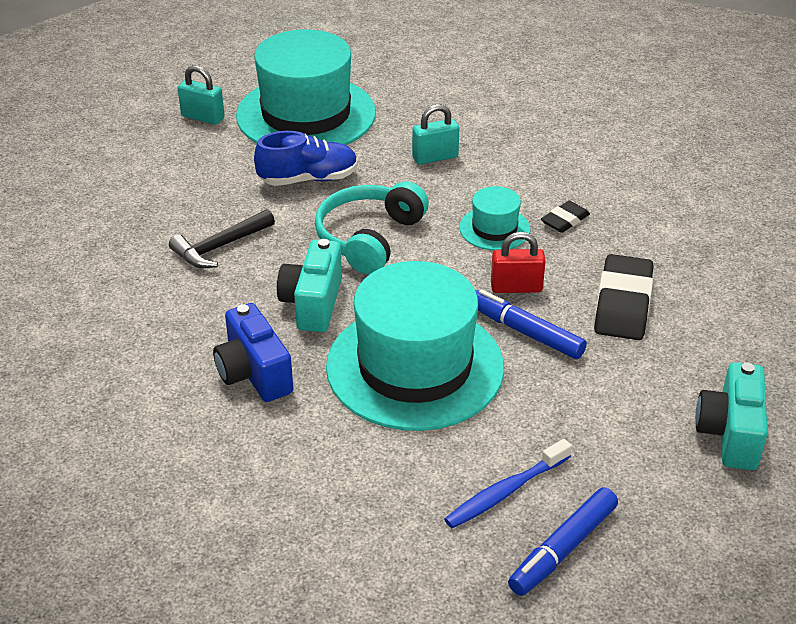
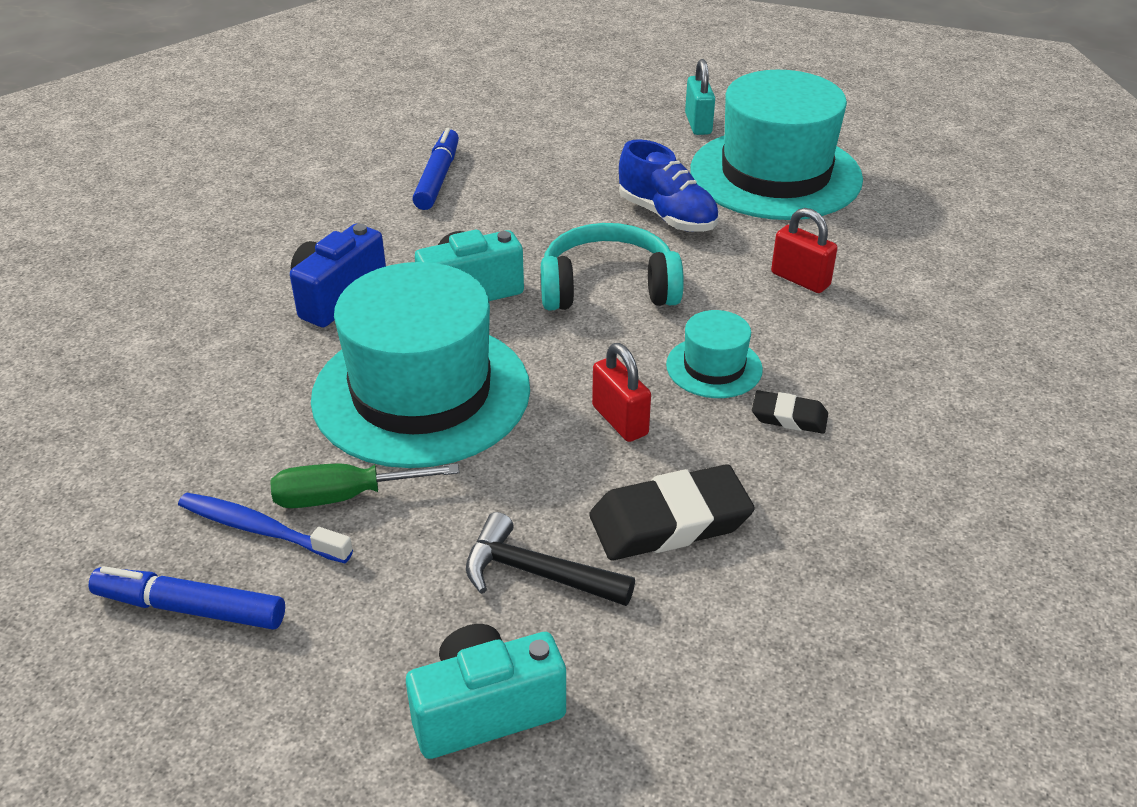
camera: 60 degrees right, 0 degrees up
black hammer [169,209,275,268] -> black hammer moved to [466,512,635,606]
turquoise padlock [412,104,459,165] -> red padlock [771,208,838,293]
blue marker [475,289,587,359] -> blue marker moved to [412,128,459,210]
none -> green screwdriver [270,463,460,508]

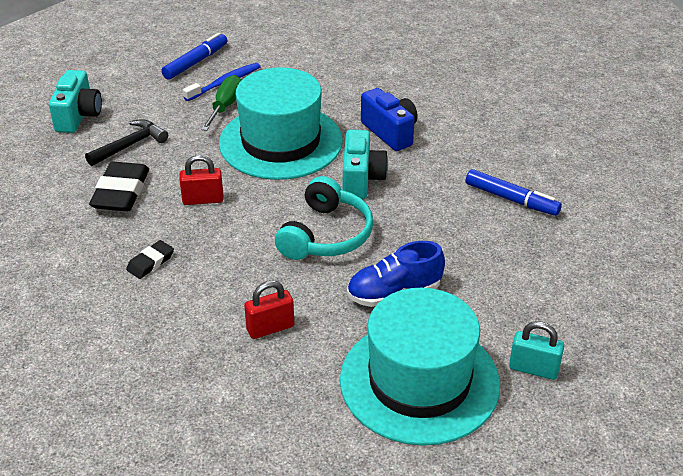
camera: 115 degrees right, 0 degrees up
turquoise hat [666,310,763,398] -> none

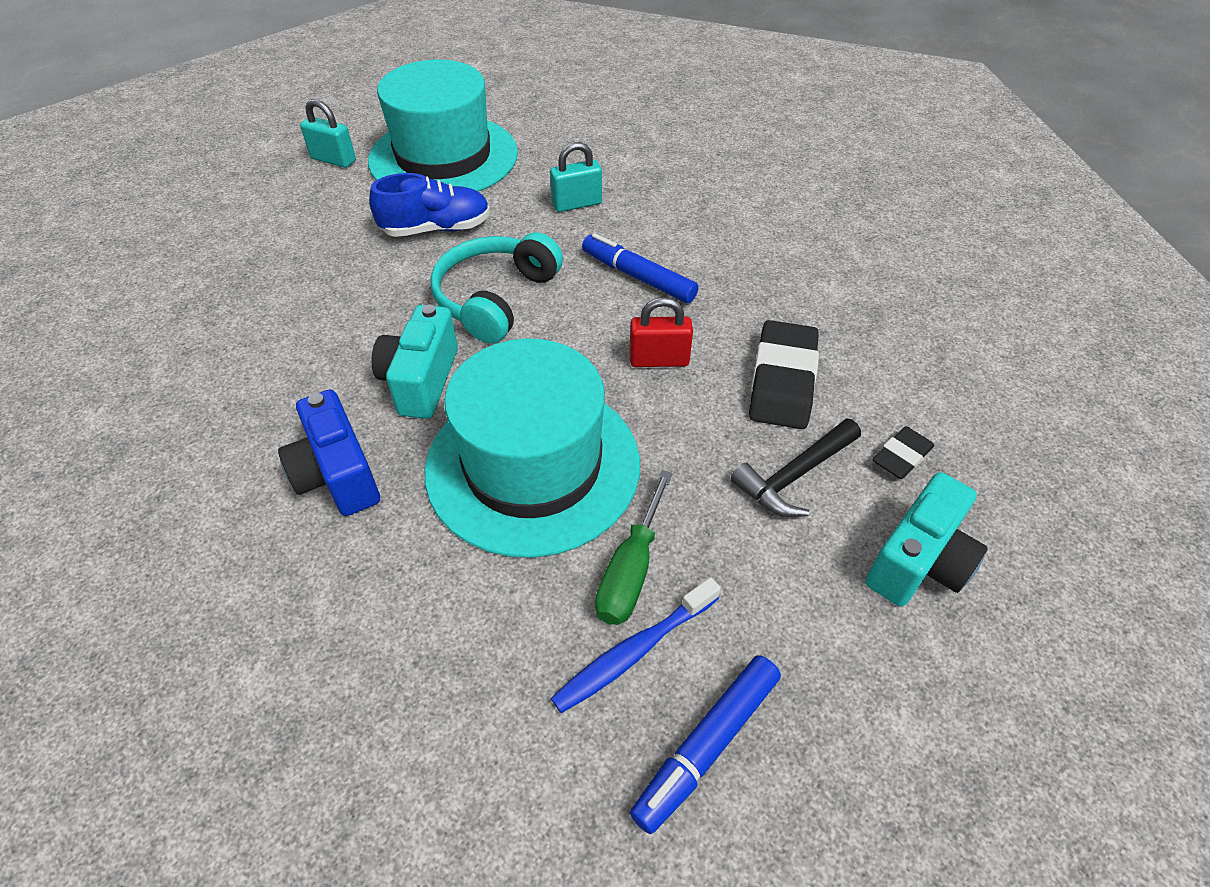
camera: 175 degrees left, 10 degrees up
turquoise camera [49,70,102,133] -> turquoise camera turned 150 degrees counterclockwise [865,472,988,606]
black eraser [126,240,174,279] -> black eraser moved to [872,426,934,479]
red padlock [244,281,294,339] -> turquoise padlock [550,142,602,212]
blue marker [466,169,562,216] -> blue marker moved to [582,233,699,303]

